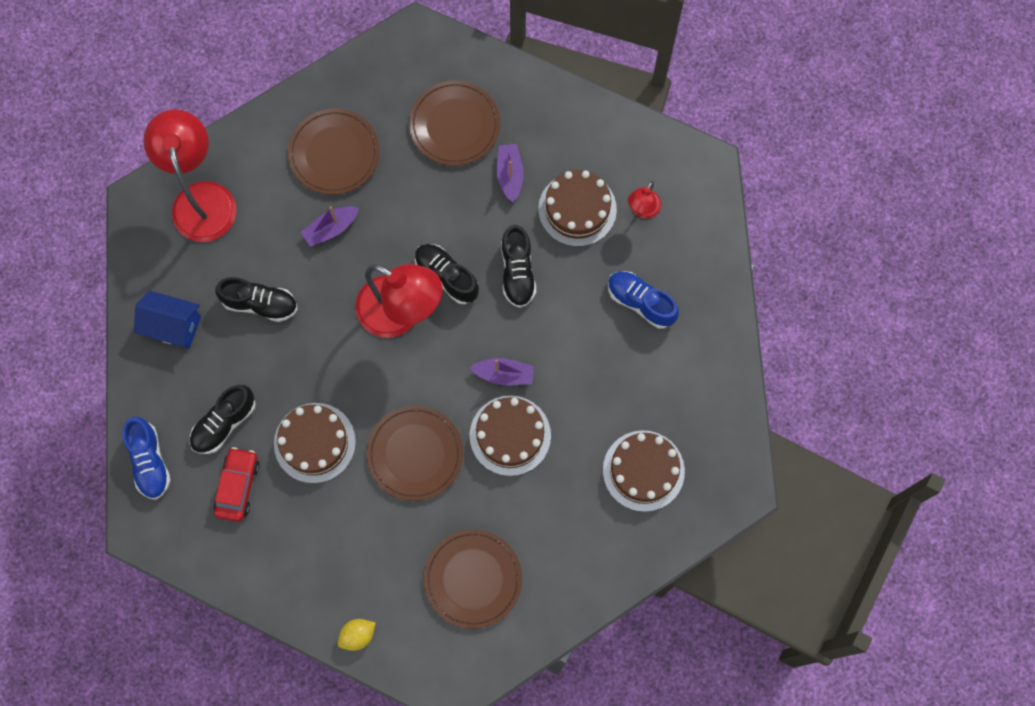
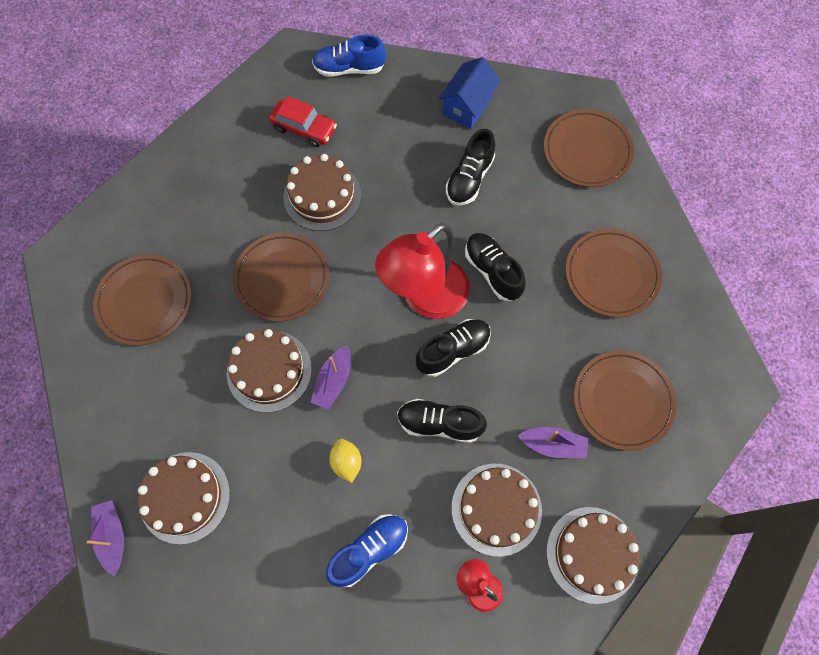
camera: 105 degrees right, 5 degrees down
red lamp [143,110,236,242] -> brown plate [544,109,634,187]
black shoe [189,385,256,454] -> black shoe moved to [465,233,526,301]
purple boat [301,206,359,247] -> purple boat moved to [87,500,124,576]
yellow lemon [338,619,376,651] -> yellow lemon moved to [329,439,362,483]
none -> brown cake [546,507,640,604]

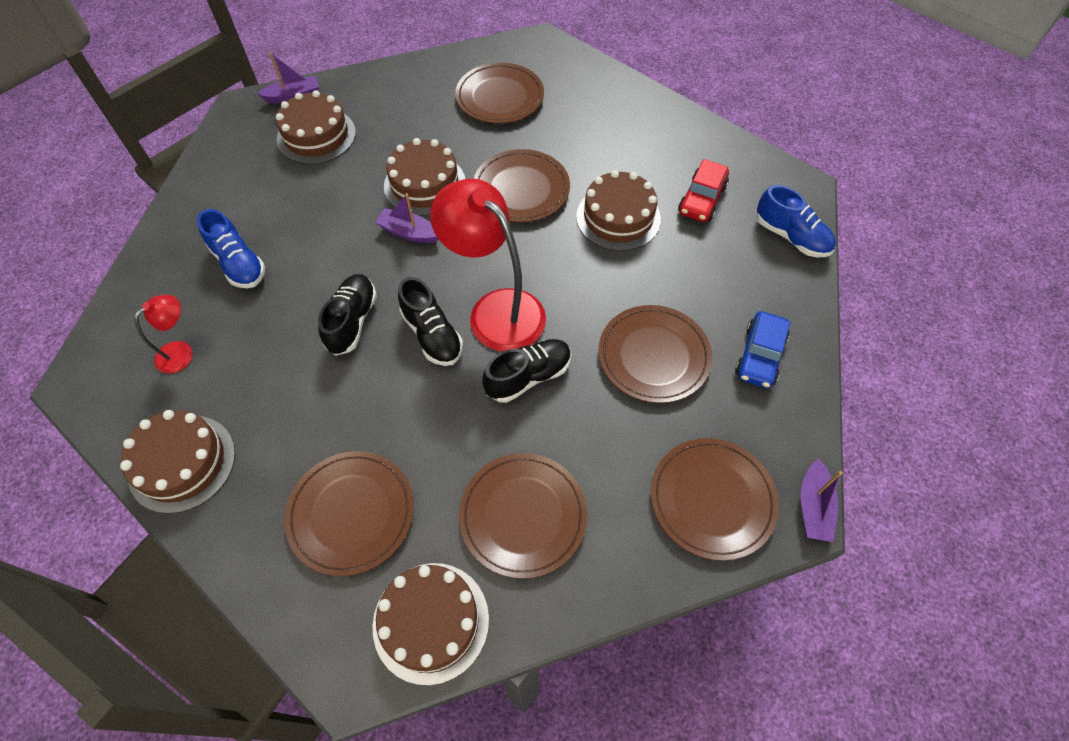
camera: 90 degrees right, 10 degrees down
blue shoe [312,35,386,77] -> blue shoe turned 135 degrees clockwise [756,185,836,257]
yellow lemon [329,439,362,483] -> none
blue house [438,57,500,129] -> blue car [735,311,790,388]
black shoe [446,129,495,206] -> brown plate [599,305,712,403]
brown cake [452,463,542,557] -> brown cake moved to [372,563,489,685]
purple boat [518,427,589,458] -> purple boat moved to [801,459,843,542]

